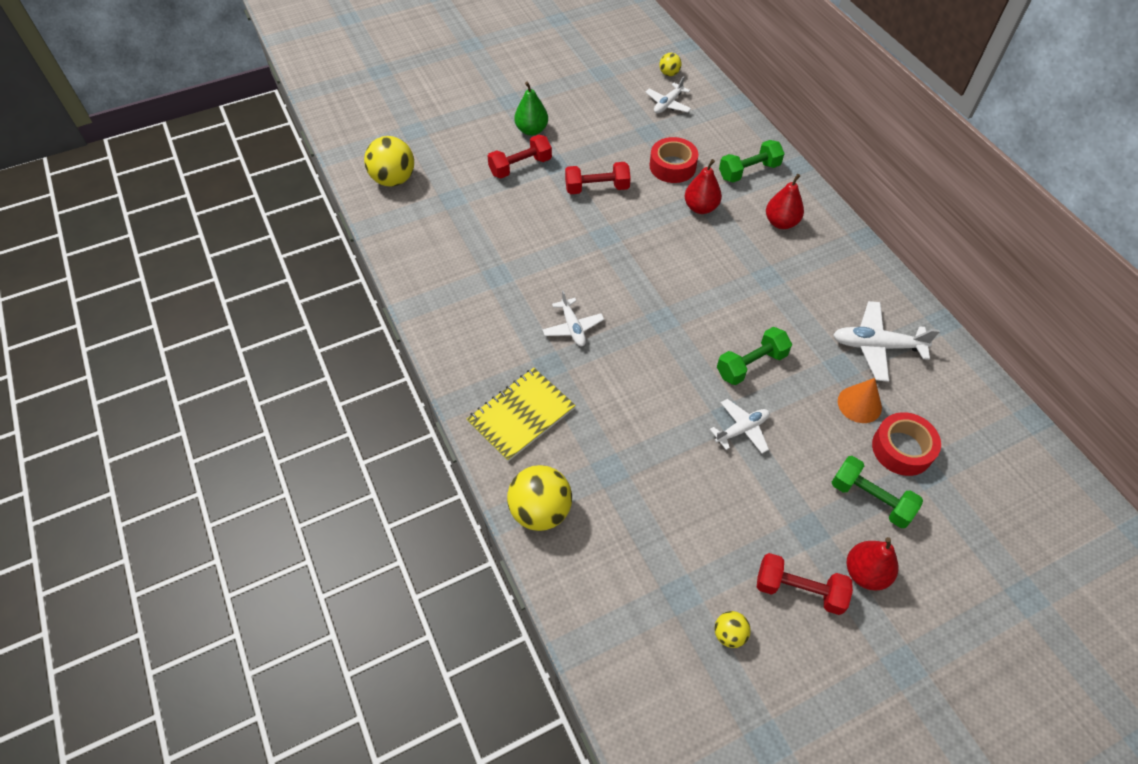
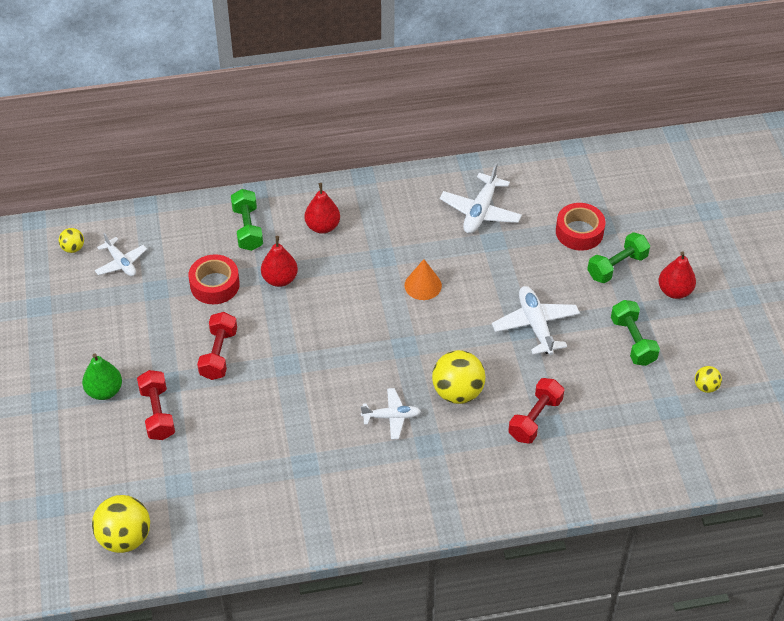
camera: 75 degrees left, 5 degrees down
yellow notebook [467,368,576,462] -> none
yellow ball [507,465,572,531] -> yellow ball moved to [432,350,486,404]
white plane [710,399,770,453] -> white plane [492,286,580,355], size x1.53
green dumbbell [717,327,792,385] -> green dumbbell moved to [611,300,660,366]
red dumbbell [757,553,853,615] -> red dumbbell moved to [508,378,564,444]
orange cone [838,378,882,423] -> orange cone moved to [404,259,442,300]

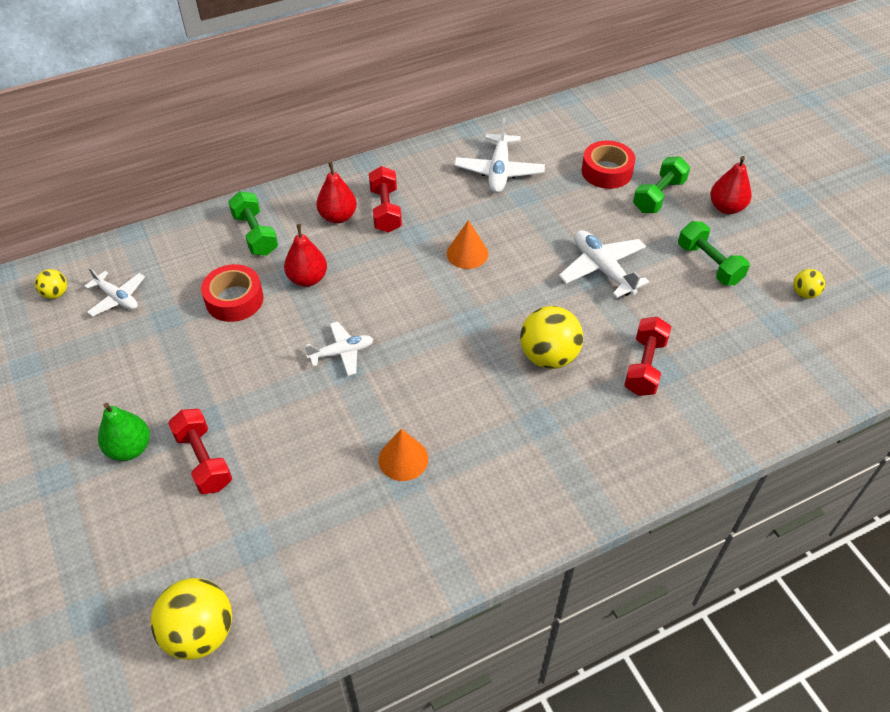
camera: 15 degrees left, 0 degrees up
red dumbbell [197,312,237,380] -> red dumbbell moved to [369,166,402,233]
white plane [361,388,421,440] -> white plane moved to [305,322,374,376]
none -> orange cone [379,429,428,481]

